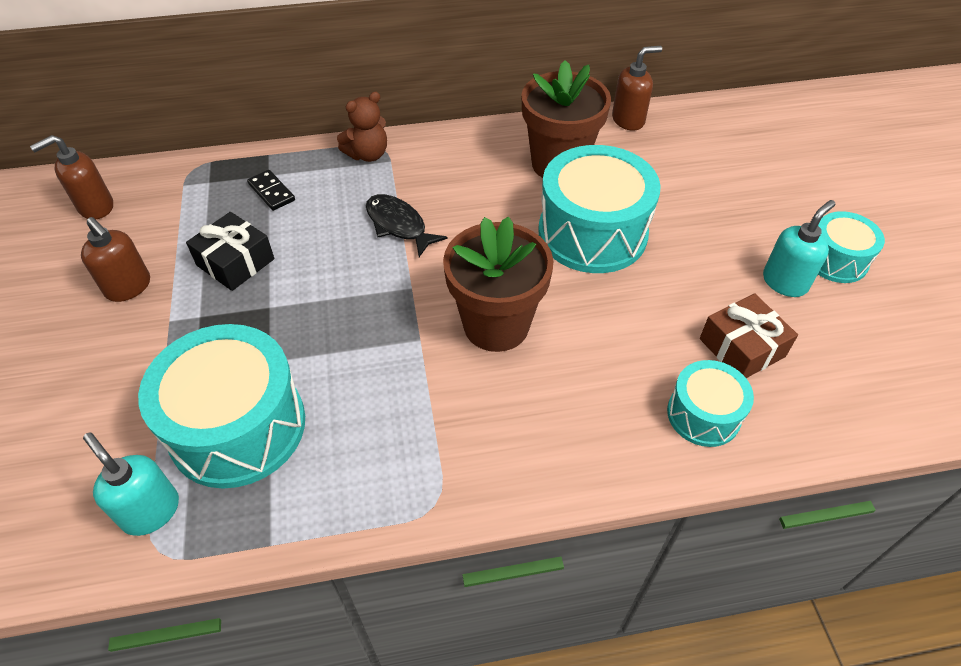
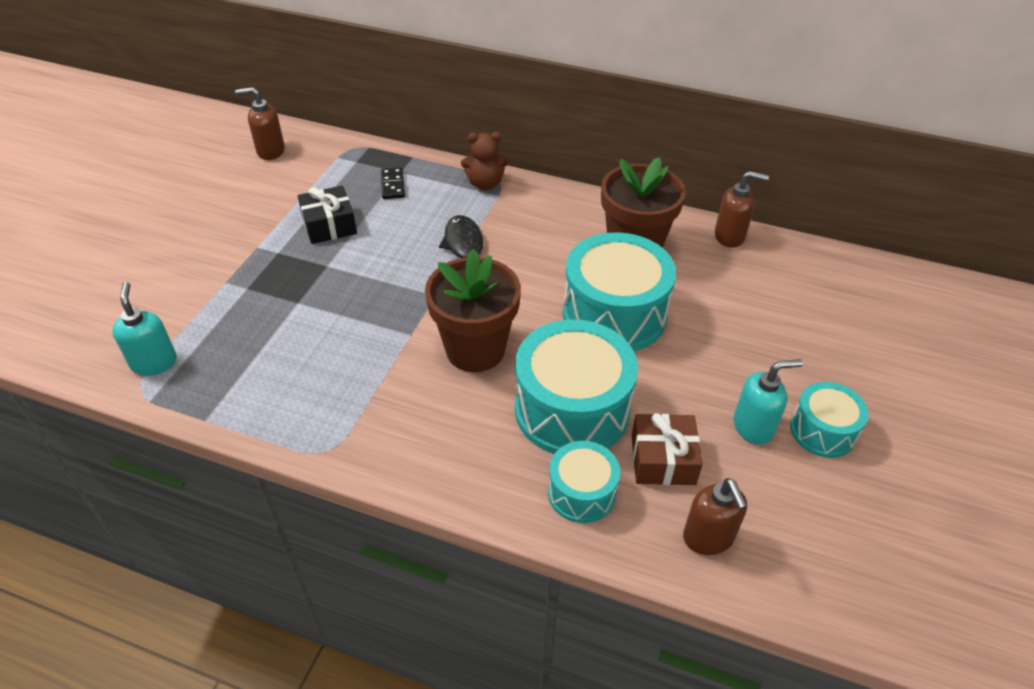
camera: 30 degrees right, 5 degrees down
brown soap dispenser [81,217,150,302] -> brown soap dispenser moved to [683,478,747,555]
turquoise drum [138,324,305,489] -> turquoise drum moved to [515,319,638,454]

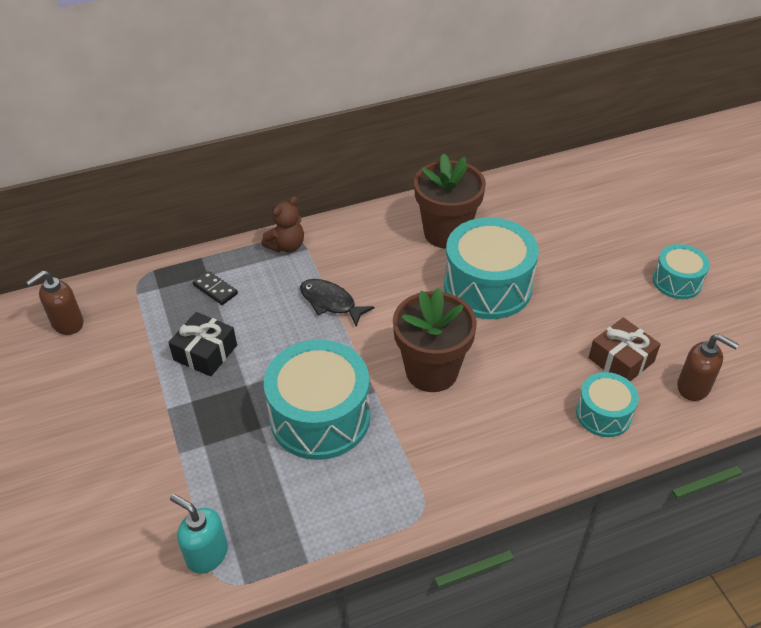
camera: 40 degrees left, 0 degrees up
turquoise drum [515,319,638,454] -> turquoise drum moved to [264,340,370,460]
brown soap dispenser [715,171,769,248] -> none
turquoise soap dispenser [734,359,803,445] -> none

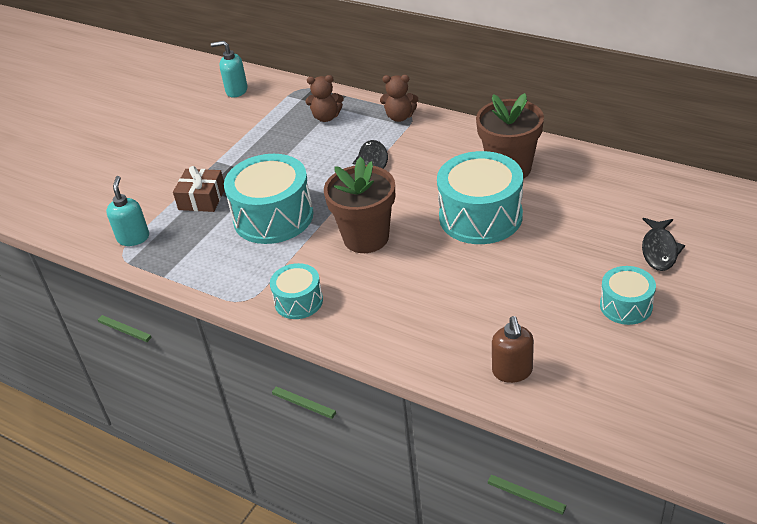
camera: 55 degrees right, 5 degrees down
brown soap dispenser [26,270,83,335] -> turquoise soap dispenser [211,41,248,98]
black gift [168,312,237,377] -> none
black domino [193,271,238,305] -> brown teddy bear [306,75,344,122]
turquoise drum [576,372,639,437] -> turquoise drum moved to [270,263,323,319]
brown gift [588,317,661,381] -> brown gift moved to [173,166,225,212]
none -> black fish [642,218,685,271]

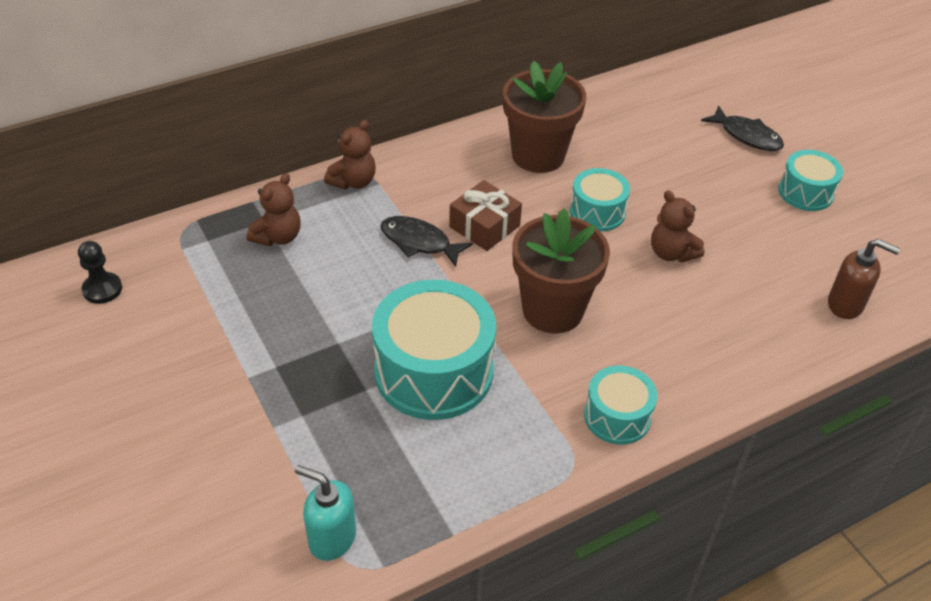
camera: 65 degrees left, 5 degrees up
brown gift [173,166,225,212] -> brown gift moved to [449,180,522,251]
turquoise soap dispenser [211,41,248,98] -> black pawn [78,241,122,304]
turquoise drum [437,151,523,244] -> turquoise drum [570,168,630,231], size x0.55
none -> brown teddy bear [651,190,704,262]

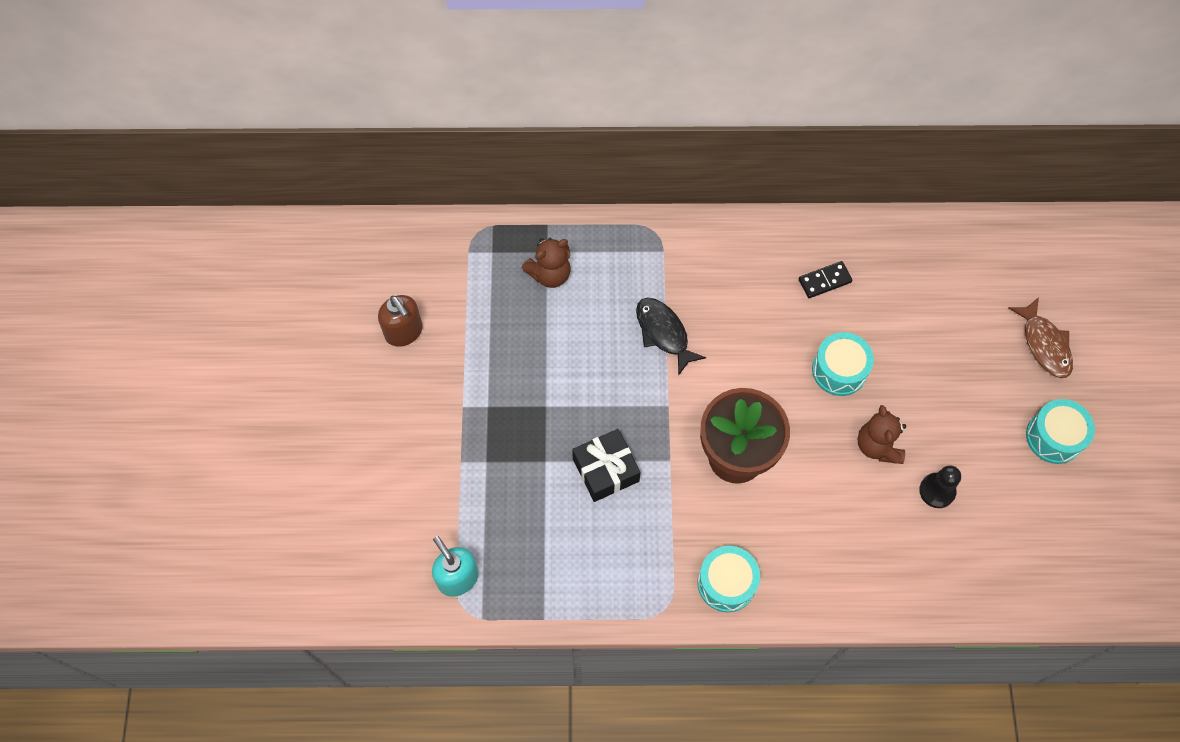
camera: 30 degrees right, 20 degrees up
black pawn [78,241,122,304] -> black pawn moved to [919,465,961,508]
brown teddy bear [324,120,376,189] -> none
turquoise drum [372,280,496,420] -> black gift [572,429,641,502]
brown gift [449,180,522,251] -> none
brown flower pot [503,61,586,173] -> black domino [799,261,853,298]
black fish [701,105,784,151] -> brown fish [1009,297,1073,378]
brown soap dispenser [828,239,900,319] -> brown soap dispenser moved to [378,295,423,347]

